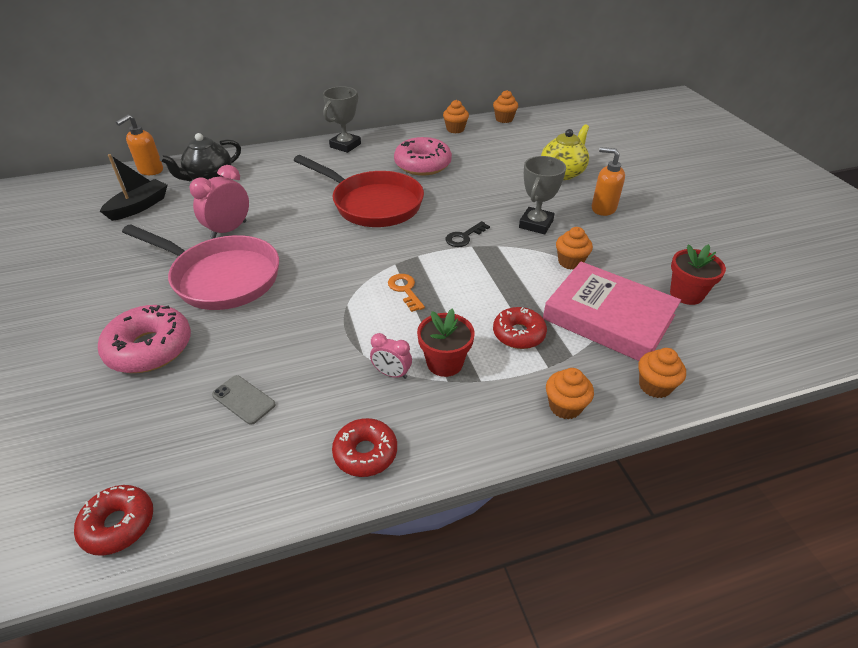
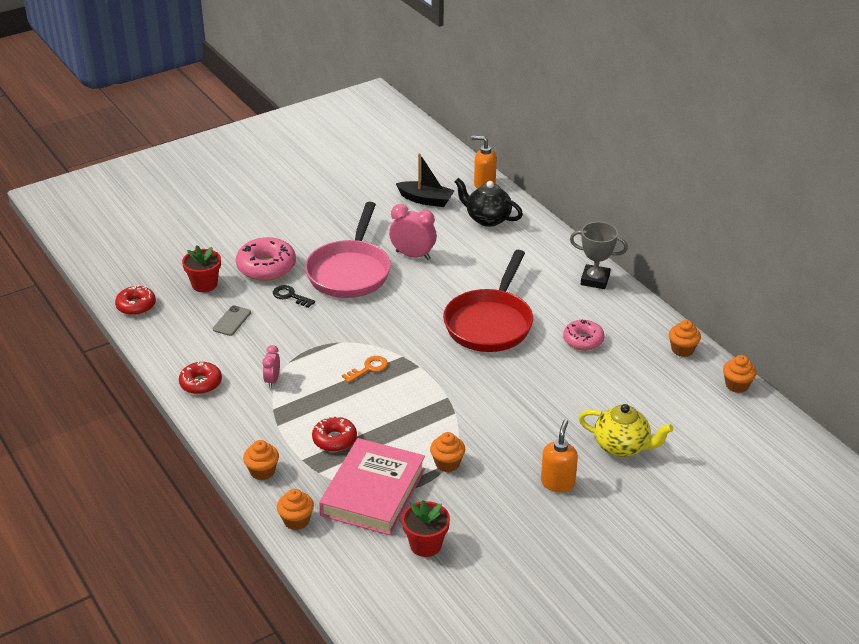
camera: 75 degrees right, 5 degrees down
pink donut [394,137,452,176] -> pink donut [563,320,605,350], size x0.64
red flower pot [417,308,475,377] -> red flower pot moved to [182,245,221,292]
black key [445,221,490,247] -> black key moved to [273,285,315,308]
grey trophy [519,156,566,234] -> none

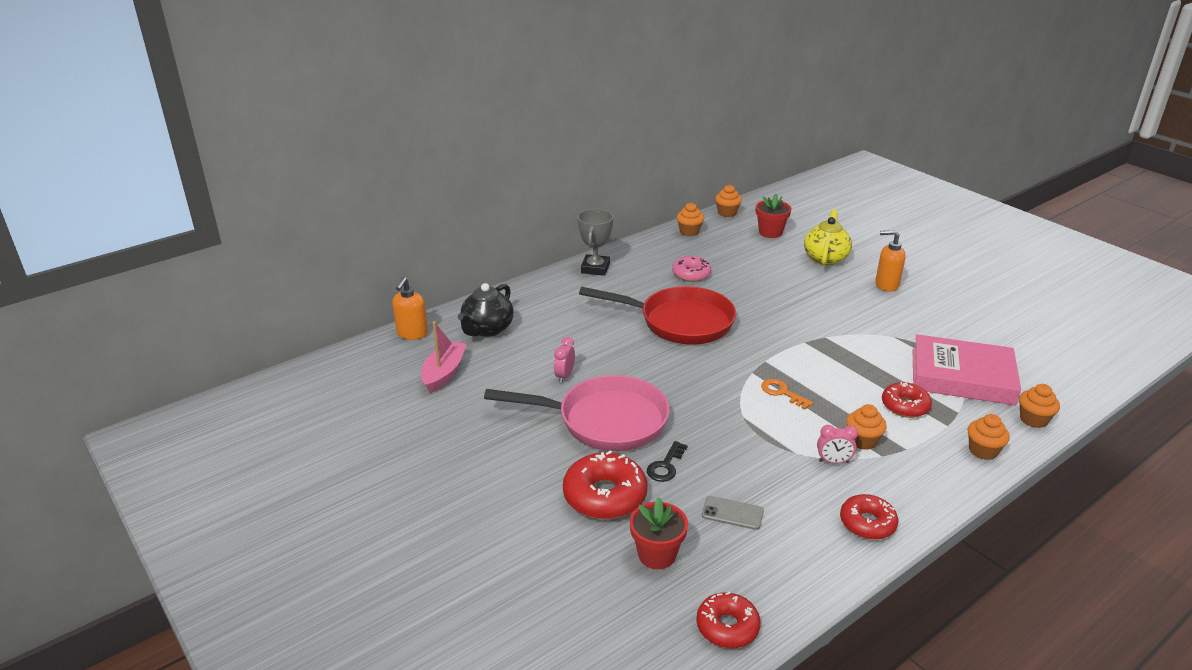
camera: 95 degrees left, 5 degrees down
pink donut [236,237,296,281] -> red donut [563,450,647,519]
pink clock [389,204,437,260] -> pink clock [554,337,575,383], size x0.59
black boat [395,153,455,207] -> pink boat [421,321,467,393]
red flower pot [402,500,450,557] -> red flower pot moved to [756,194,792,238]
orange cupcake [430,432,465,472] -> orange cupcake moved to [846,404,887,450]

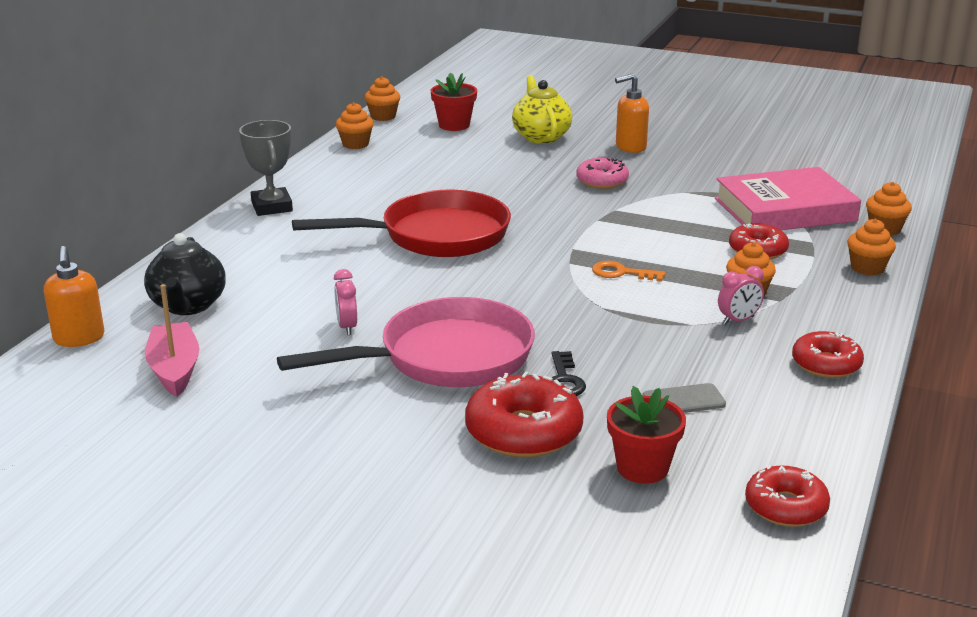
camera: 30 degrees left, 5 degrees down
pink donut [672,256,711,282] -> pink donut moved to [576,158,629,189]

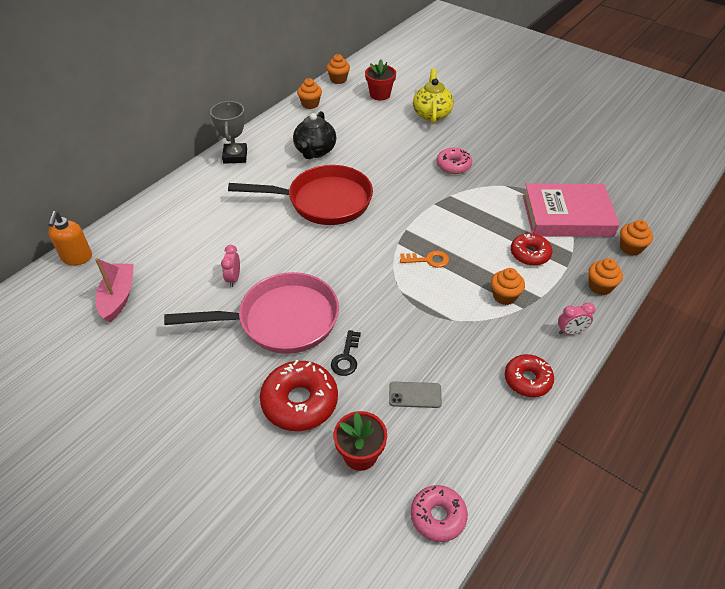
camera: 15 degrees right, 20 degrees up
black teapot [144,233,226,315] -> black teapot moved to [293,111,336,159]
orange key [592,261,665,282] -> orange key turned 150 degrees clockwise [400,251,449,268]
orange soap dispenser [615,73,649,153] -> none
pink clock [718,266,764,324] -> pink clock moved to [558,302,595,335]
red donut [745,465,830,527] -> pink donut [411,485,468,542]

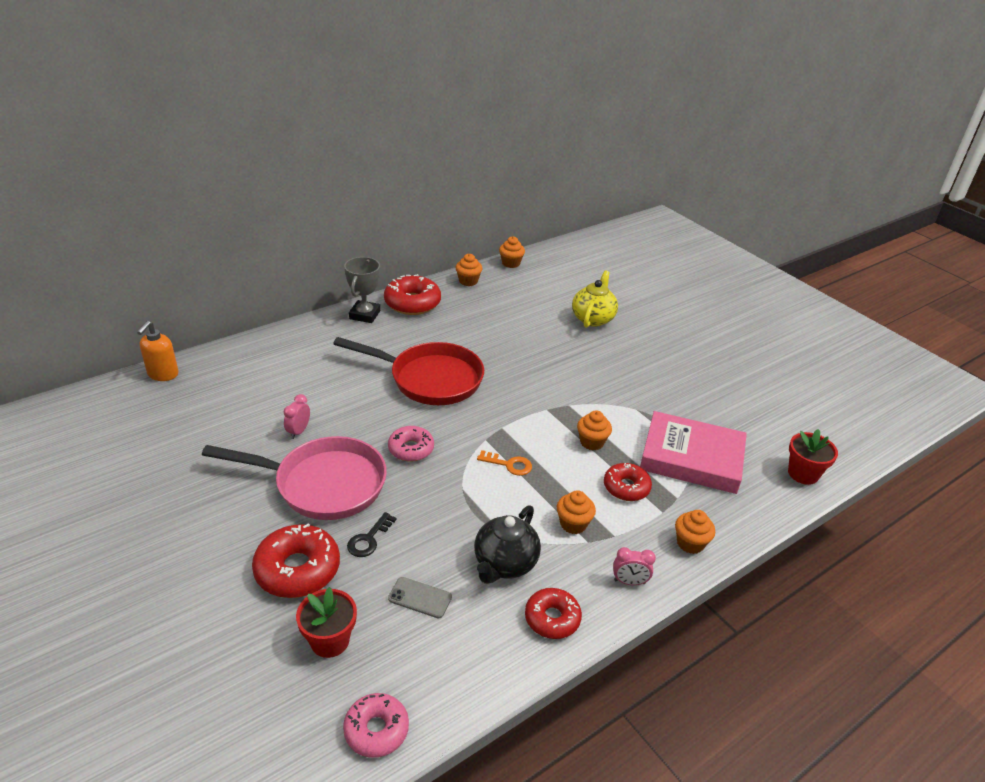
camera: 15 degrees right, 10 degrees down
pink boat [95,258,134,322] -> none
black teapot [293,111,336,159] -> black teapot moved to [474,506,541,584]
red flower pot [365,59,396,101] -> red flower pot moved to [788,429,838,485]
pink donut [436,148,472,174] -> pink donut moved to [388,426,434,462]
orange cupcake [620,220,653,256] -> orange cupcake moved to [577,410,612,450]
none -> red donut [384,274,441,315]

